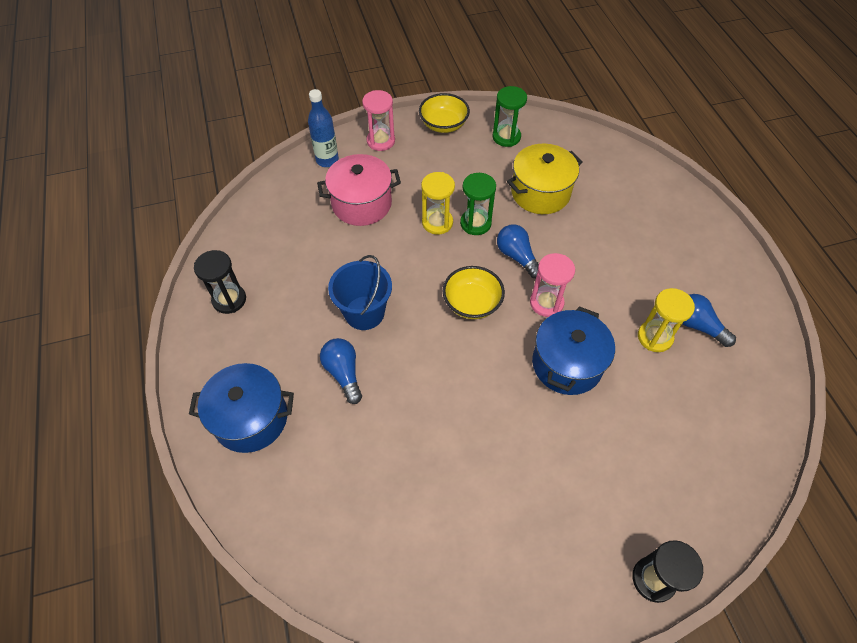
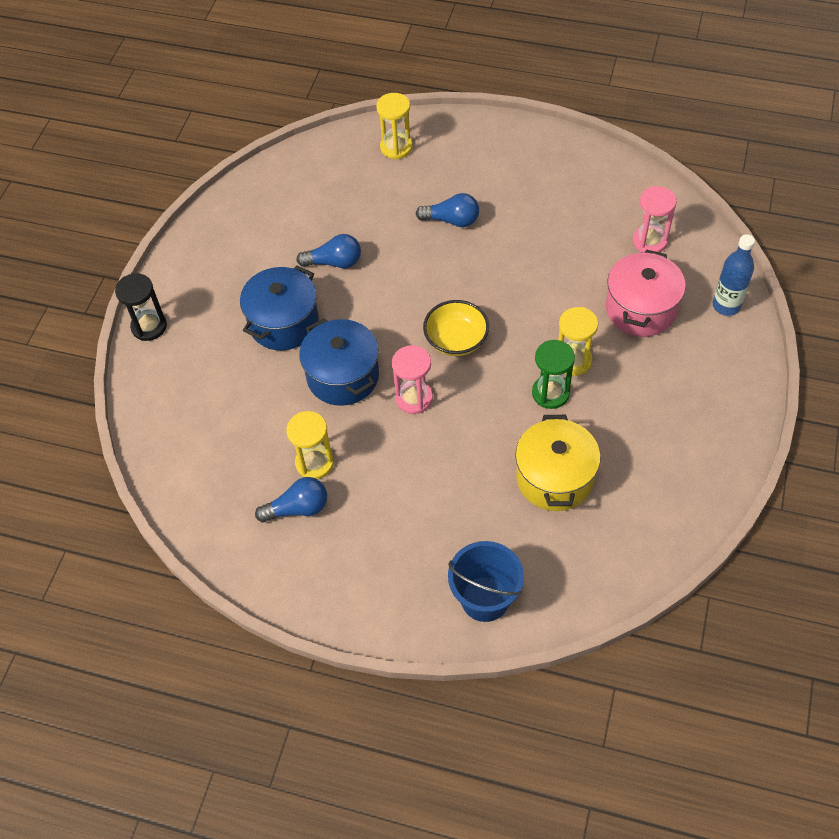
camera: 125 degrees right, 0 degrees up
blue pot [189,363,294,453] -> blue pot moved to [240,265,319,350]
black hourglass [194,250,246,314] -> none
blue bucket [328,255,392,330] -> blue bucket moved to [448,541,524,622]
pink hourglass [362,90,395,151] -> pink hourglass moved to [633,186,677,253]
yellow bowl [419,93,470,133] -> none
green hourglass [493,86,527,147] -> none
blue light bulb [497,224,539,278] -> blue light bulb moved to [296,234,361,268]
none -> yellow hourglass [376,93,413,159]

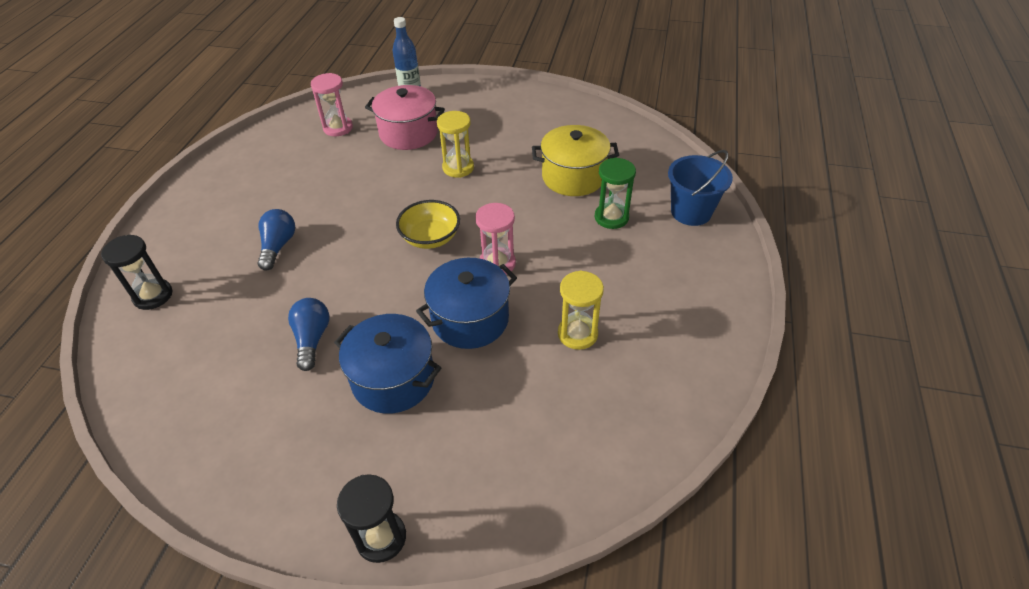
camera: 95 degrees left, 10 degrees down
blue light bulb [255,477,327,523] -> none
yellow hourglass [376,93,413,159] -> black hourglass [101,235,172,310]
green hourglass [532,340,575,409] -> green hourglass moved to [595,157,636,229]

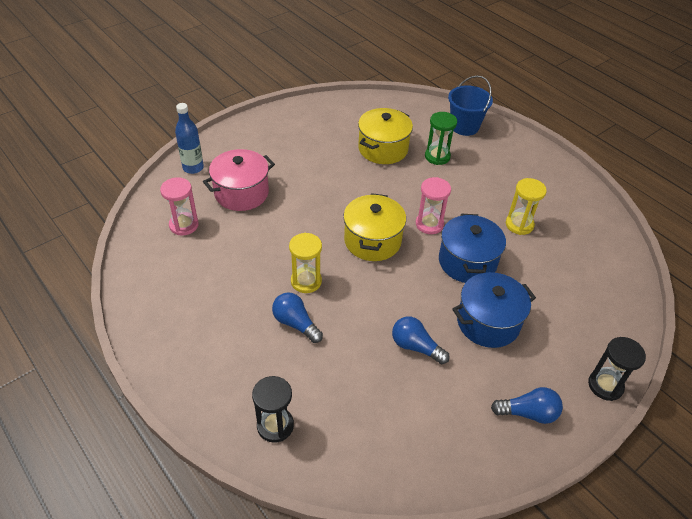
camera: 55 degrees left, 0 degrees up
yellow bowl [396,200,460,249] -> yellow pot [343,193,406,261]
yellow hourglass [437,111,474,178] -> yellow hourglass moved to [289,233,322,293]
none -> blue light bulb [491,387,563,424]

